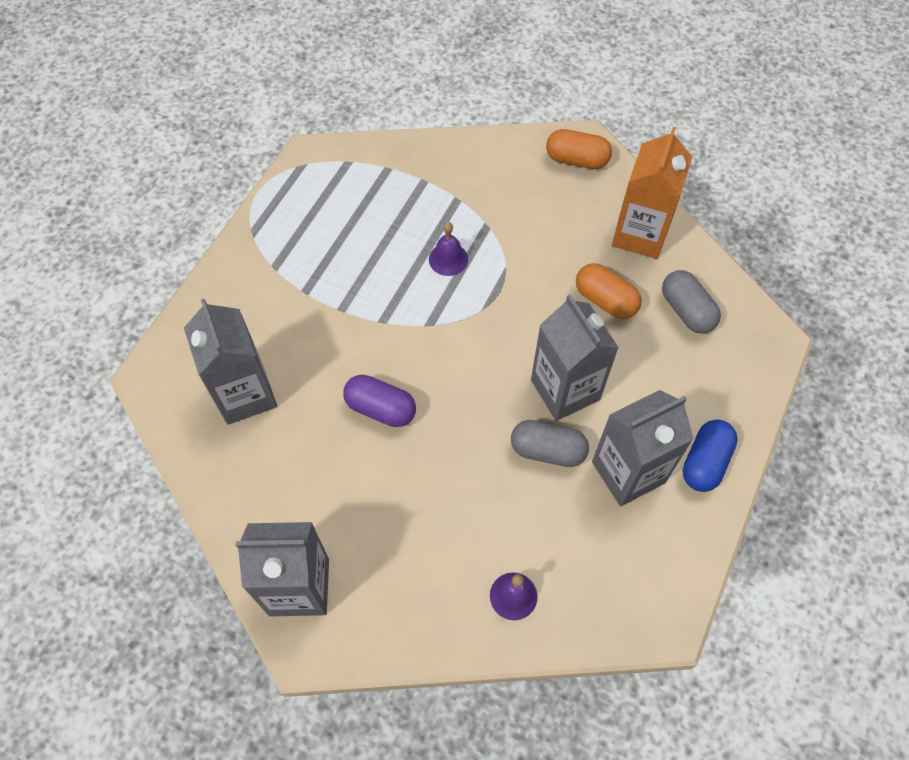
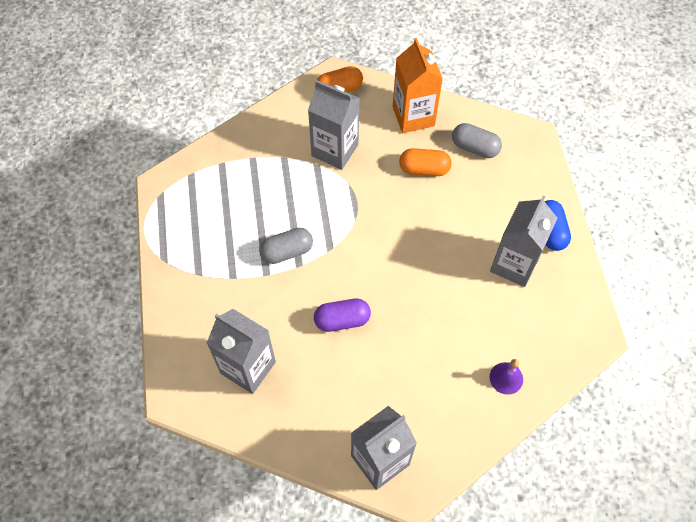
camera: 35 degrees left, 0 degrees up
purple bell [429,222,468,276] -> none
grey capsule [511,420,589,467] -> grey capsule moved to [259,228,313,264]
grey carton [531,294,619,421] -> grey carton moved to [308,80,360,170]

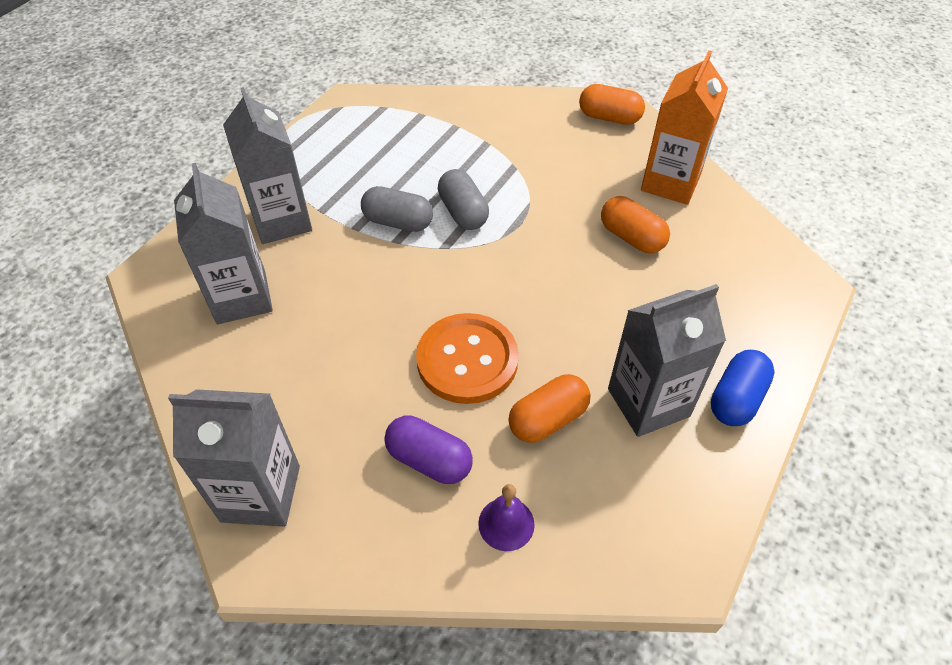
camera: 40 degrees right, 10 degrees down
grey carton [308,80,360,170] -> grey carton moved to [223,87,312,244]
purple capsule [314,299,371,332] -> purple capsule moved to [384,415,473,484]
grey capsule [452,123,502,158] -> grey capsule moved to [438,169,489,230]
none -> orange button [416,313,519,404]
none -> orange capsule [508,374,591,443]

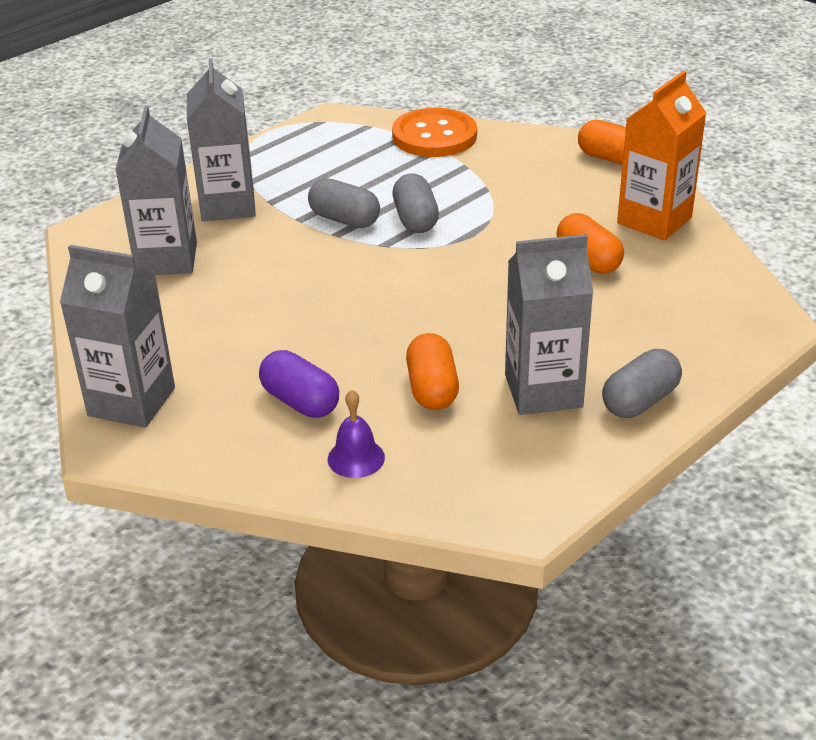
camera: 15 degrees right, 15 degrees down
orange button [416,313,519,404] -> orange button moved to [392,108,477,157]
orange capsule [508,374,591,443] -> orange capsule turned 75 degrees counterclockwise [406,333,459,410]
blue capsule [711,350,775,426] -> grey capsule [602,349,682,418]

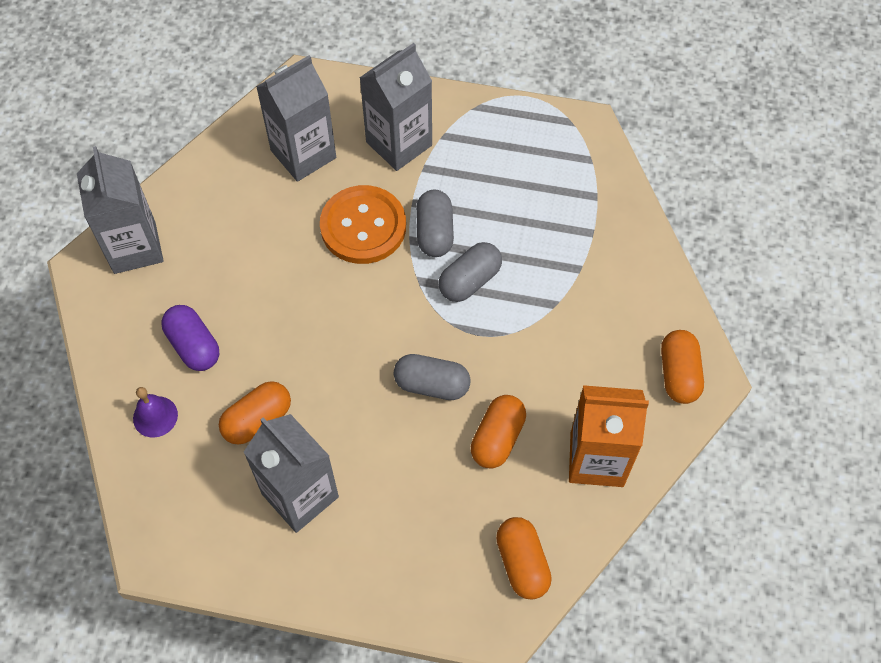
camera: 55 degrees right, 25 degrees up
purple capsule [259,350,339,418] -> purple capsule turned 45 degrees counterclockwise [162,305,219,371]
orange button [392,108,477,157] -> orange button moved to [320,185,406,264]
grey capsule [602,349,682,418] -> grey capsule moved to [393,354,471,400]
none -> orange capsule [496,517,552,600]

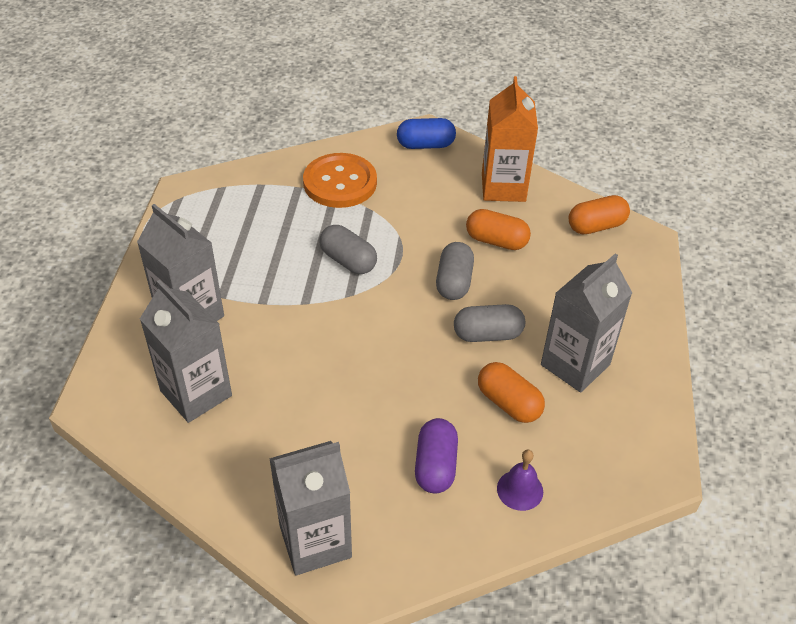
camera: 95 degrees left, 15 degrees down
purple capsule [162,305,219,371] -> purple capsule turned 45 degrees counterclockwise [415,418,458,493]
orange button [320,185,406,264] -> orange button moved to [303,153,377,208]
grey capsule [416,190,454,257] -> grey capsule moved to [454,304,525,342]
orange capsule [661,330,704,404] -> blue capsule [397,118,456,149]

